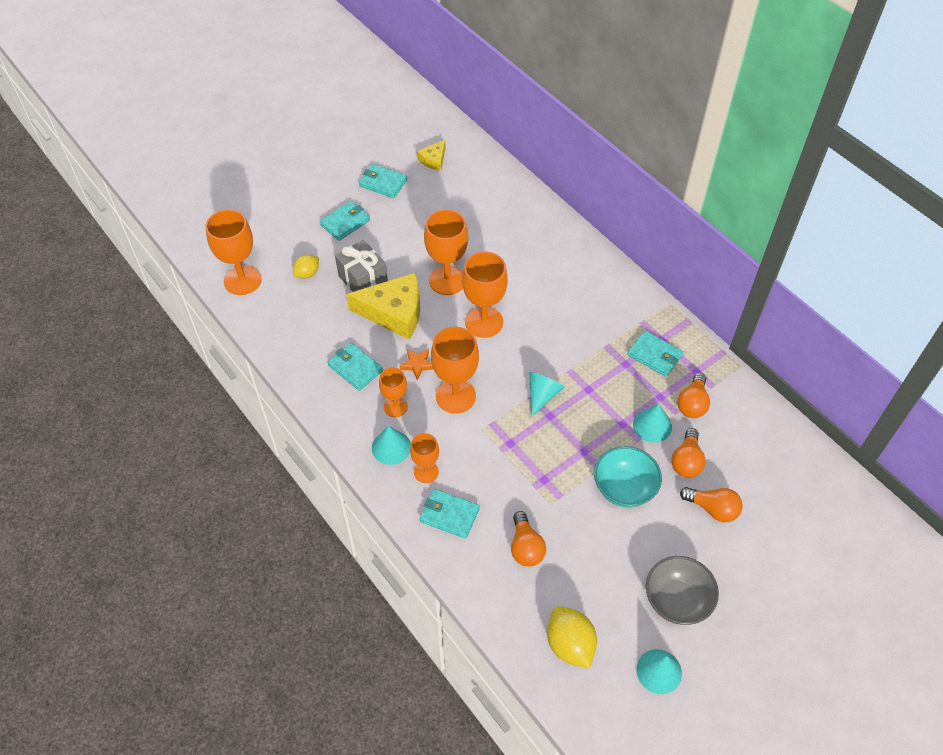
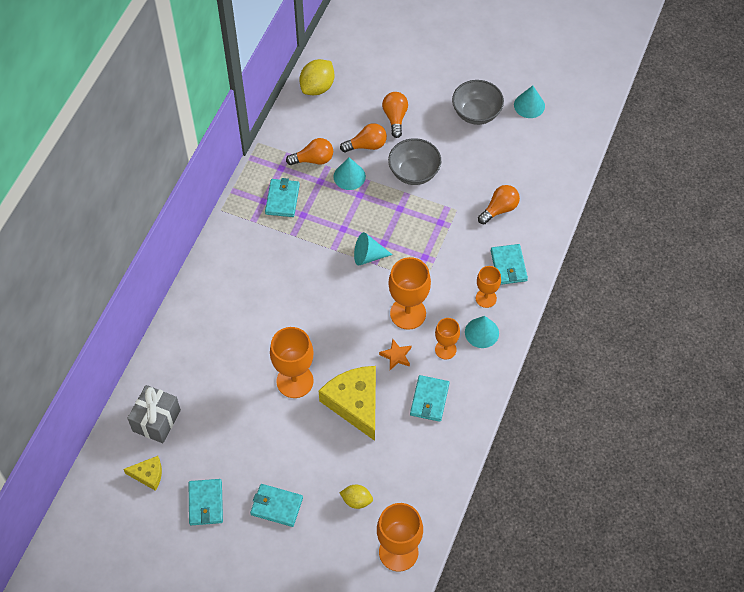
camera: 120 degrees left, 5 degrees up
grey gift [335,240,388,292] -> grey gift moved to [127,385,181,443]
orange goblet [462,252,508,338] -> none
yellow lemon [547,606,597,669] -> yellow lemon moved to [299,59,334,95]
turquoise bowl [594,446,662,508] -> grey bowl [388,138,441,185]

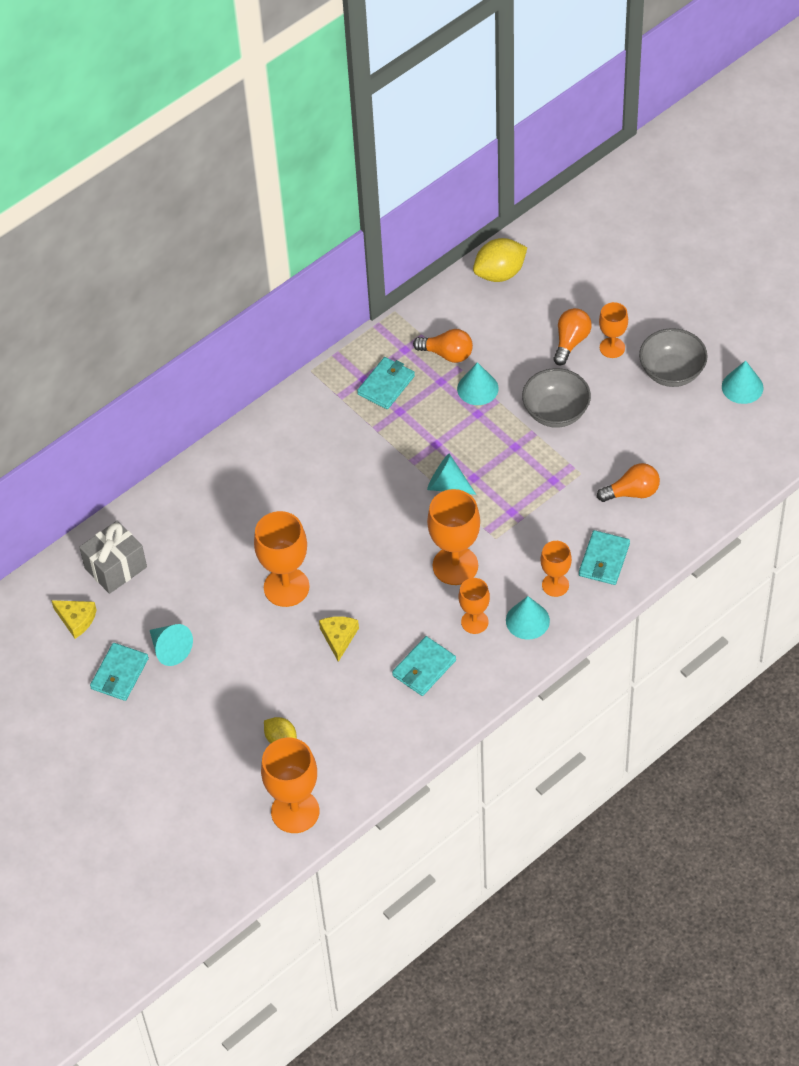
camera: 30 degrees right, 5 degrees down
turquoise wallet [250,484,303,527] -> none
yellow cheese [319,366,376,441] -> yellow cheese [319,616,359,662], size x0.50
orange light bulb [340,123,387,152] -> none
orange star [379,339,411,370] -> none
none -> turquoise cone [150,624,193,666]
none -> orange goblet [599,302,628,358]

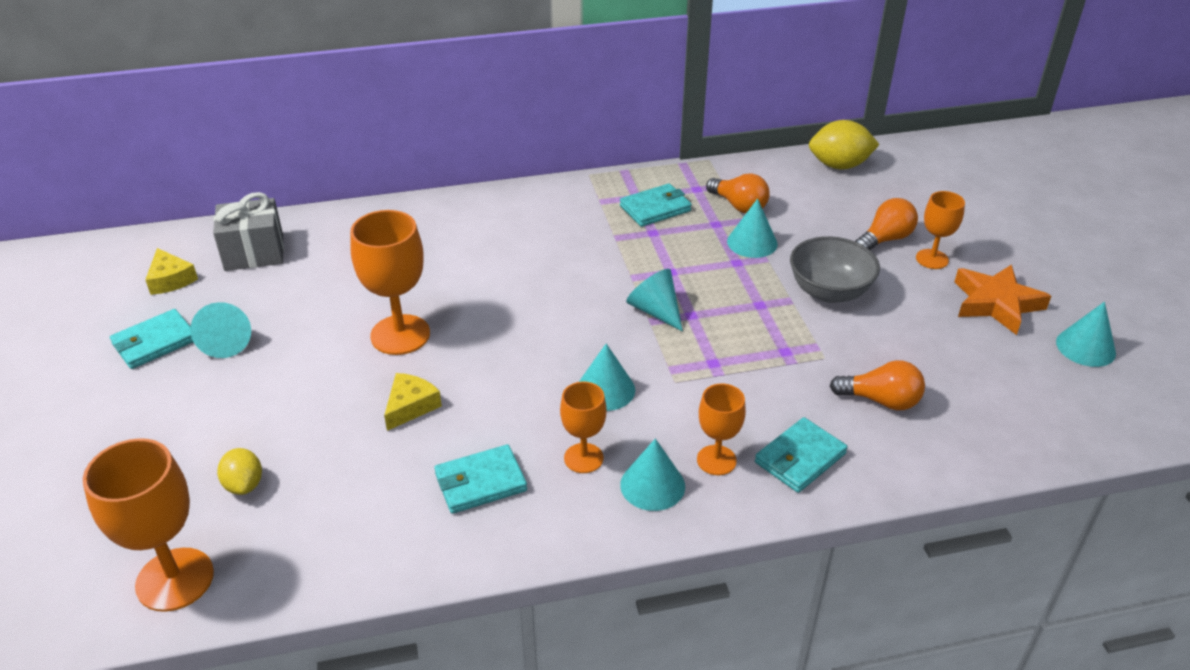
camera: 25 degrees right, 15 degrees down
orange goblet [427,489,480,585] -> turquoise cone [579,344,635,411]
grey bowl [639,328,708,387] -> orange star [954,264,1051,335]

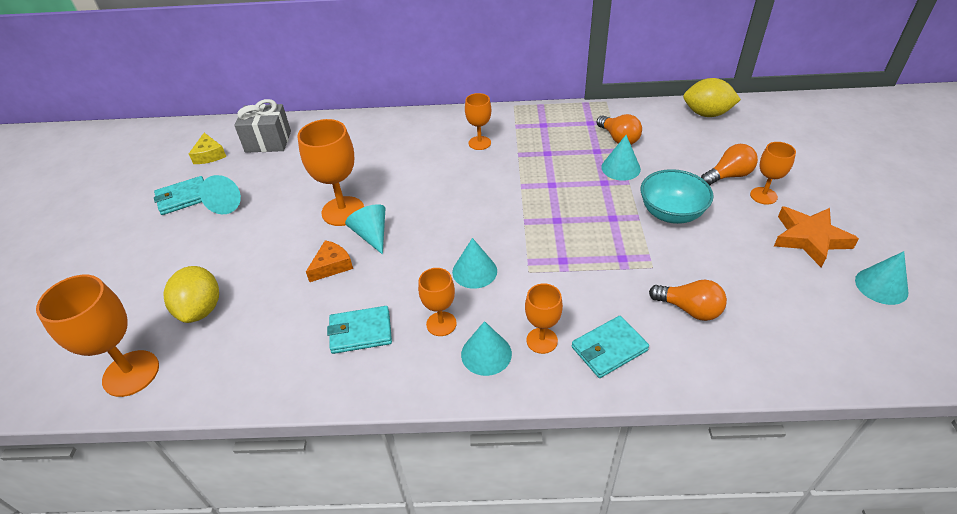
camera: 15 degrees right, 5 degrees up
yellow lemon [217,448,262,495] -> yellow lemon [164,266,219,323], size x1.64
yellow cheese [384,373,442,431] -> orange cheese [306,240,353,282]
turquoise wallet [620,183,692,227] -> none
turquoise cone [626,269,683,331] -> turquoise cone moved to [345,204,385,255]
grey bowl [790,236,880,303] -> turquoise bowl [641,169,714,224]
none -> orange goblet [465,93,491,150]

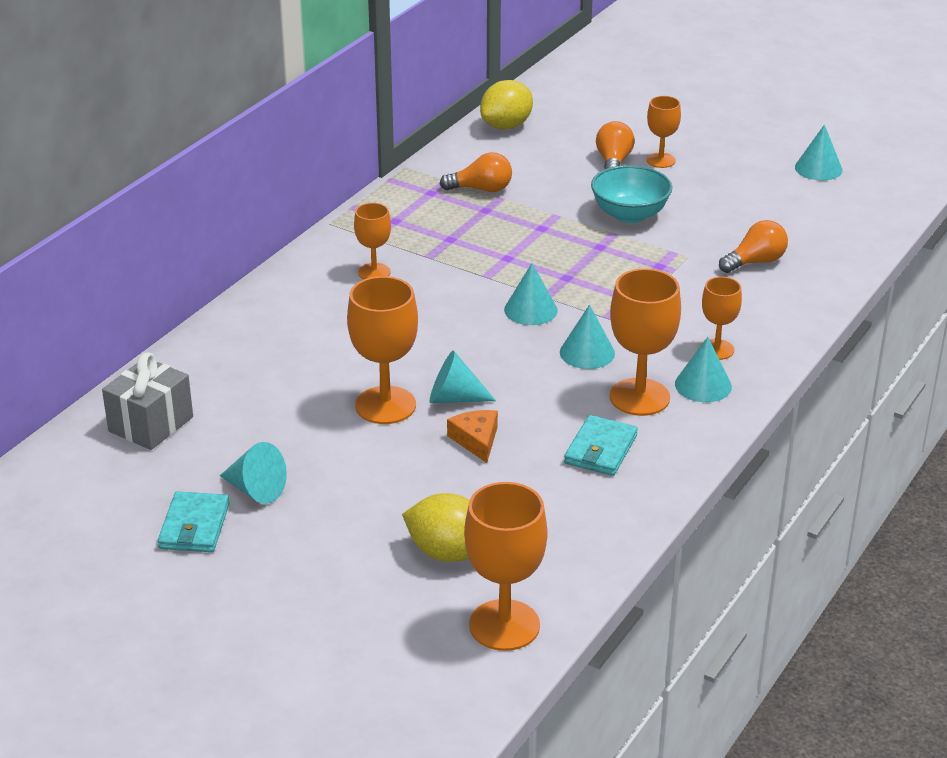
camera: 60 degrees left, 10 degrees down
yellow cheese [189,133,227,164] -> none
orange goblet [418,268,457,336] -> orange goblet [610,268,681,416], size x1.70
turquoise wallet [572,316,649,378] -> none
turquoise cone [601,135,641,181] -> turquoise cone moved to [504,263,558,325]
orange star [774,206,859,268] -> none

